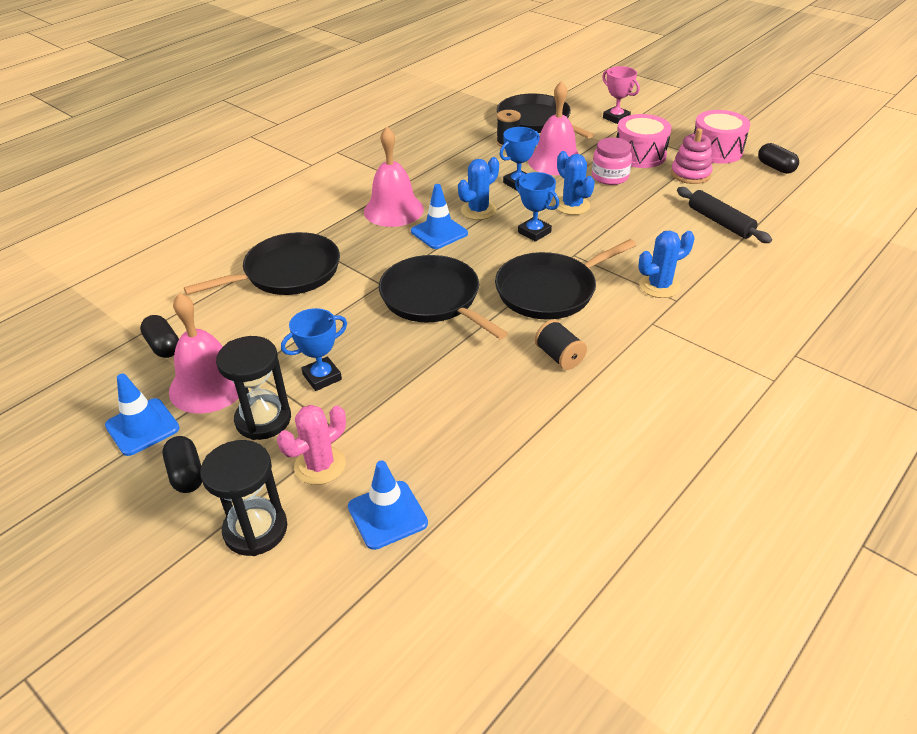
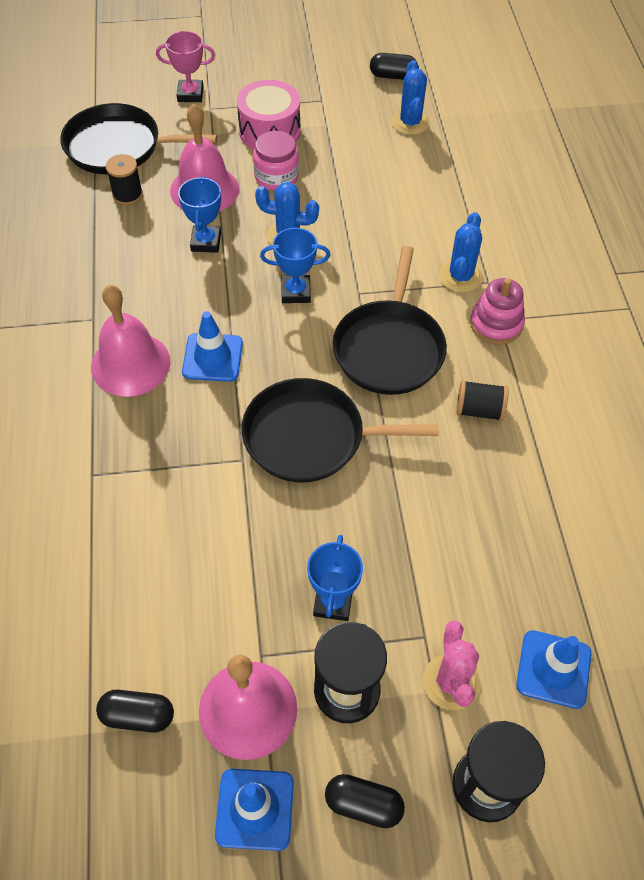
camera: 50 degrees left, 15 degrees up
black pan [184,232,340,295] -> none
blue cactus [458,157,499,220] -> blue cactus moved to [391,60,430,135]
pink stacking toy [671,128,713,184] -> pink stacking toy moved to [470,278,525,345]
black rolling pin [677,187,772,243] -> none
pink drum [694,110,750,164] -> none

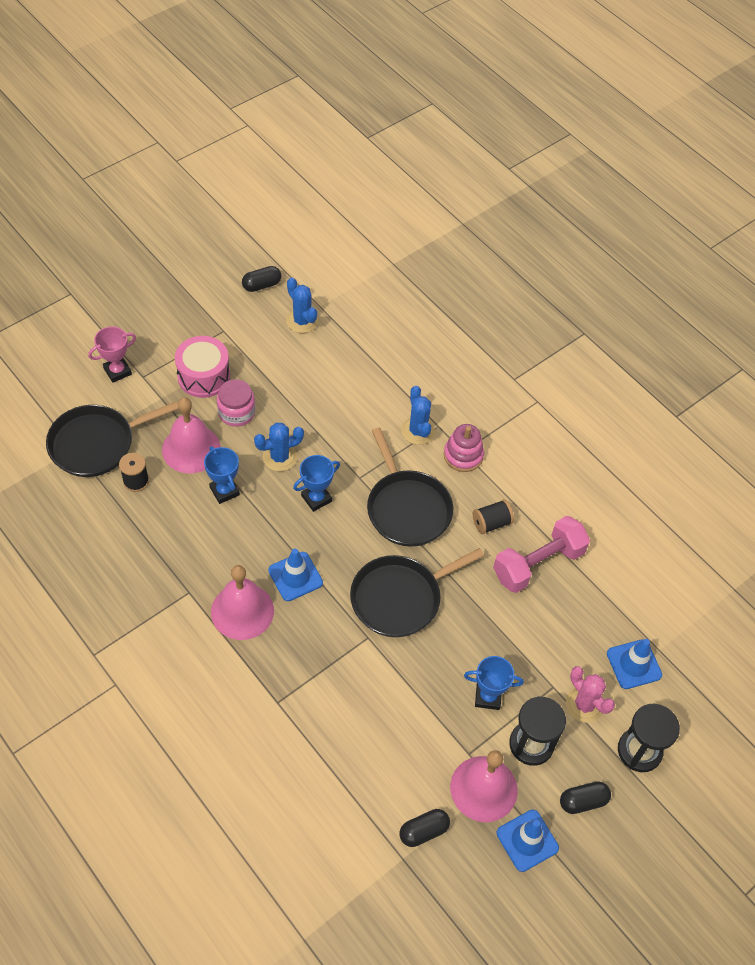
camera: 35 degrees left, 0 degrees up
blue trophy [307,535,363,621] -> blue trophy turned 60 degrees counterclockwise [464,656,524,710]
none -> pink dumbbell [493,516,590,593]

